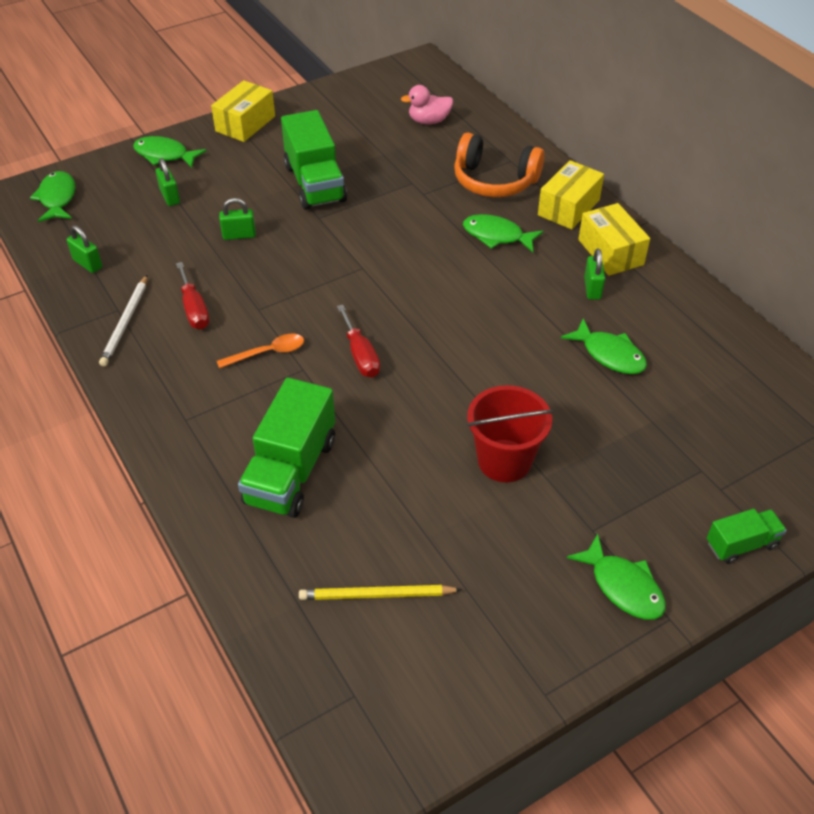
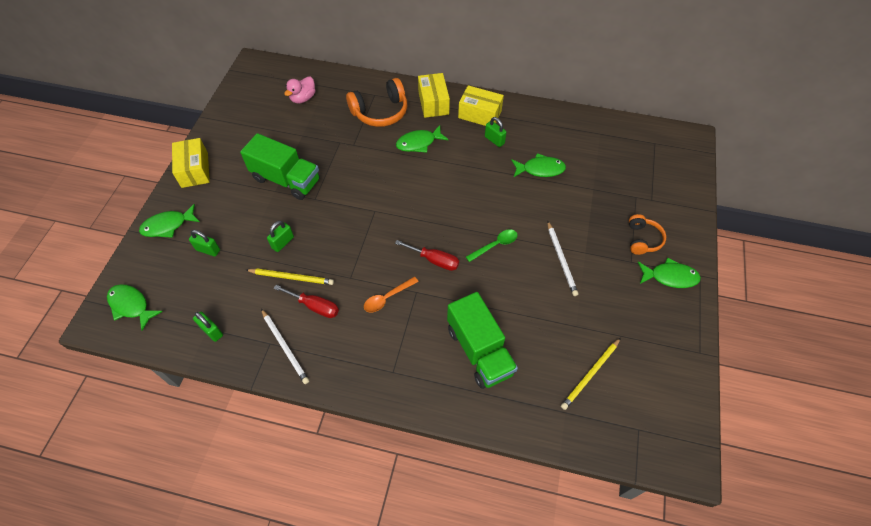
camera: 45 degrees left, 10 degrees up
green padlock [67,225,102,273] -> green padlock turned 45 degrees clockwise [193,312,223,342]
orange spoon [217,334,304,368] -> orange spoon turned 150 degrees counterclockwise [364,277,419,313]
red bucket [467,385,554,483] -> white pencil [547,221,578,296]
green truck [707,509,787,564] -> none
none -> yellow pencil [246,268,334,285]
none -> green spoon [466,229,517,262]
none -> orange headphones [629,214,666,255]

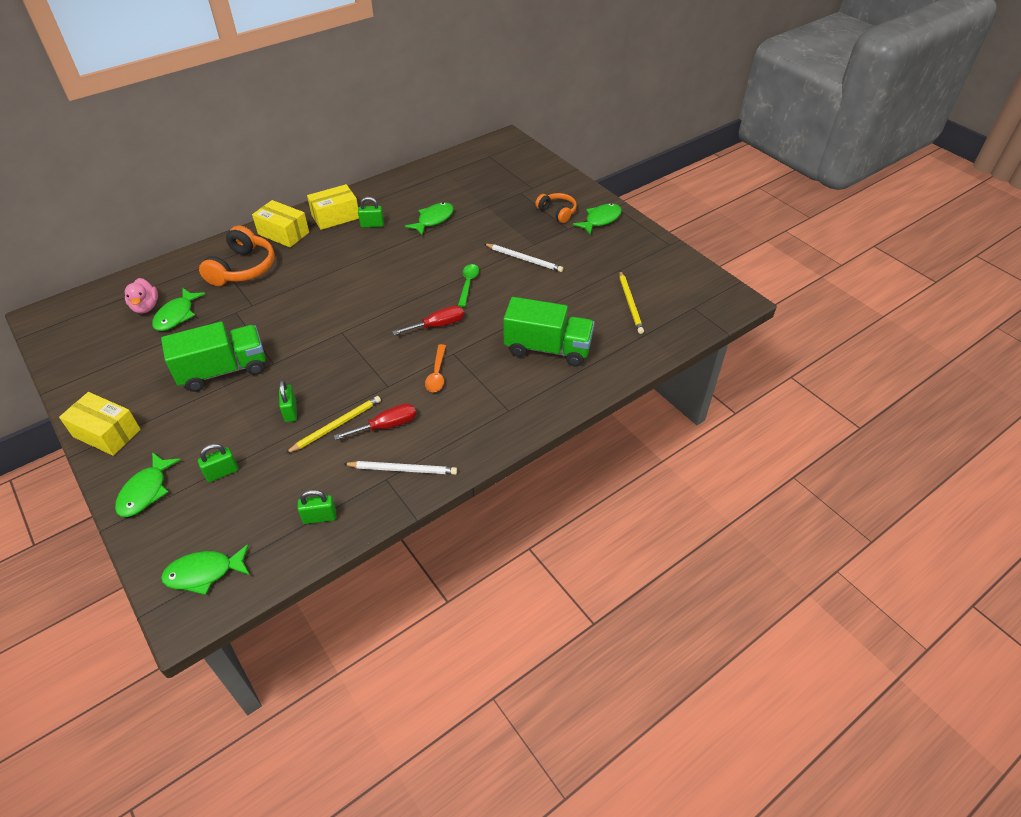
camera: 50 degrees left, 10 degrees down
green fish [396,125,449,153] -> green fish moved to [152,288,205,331]

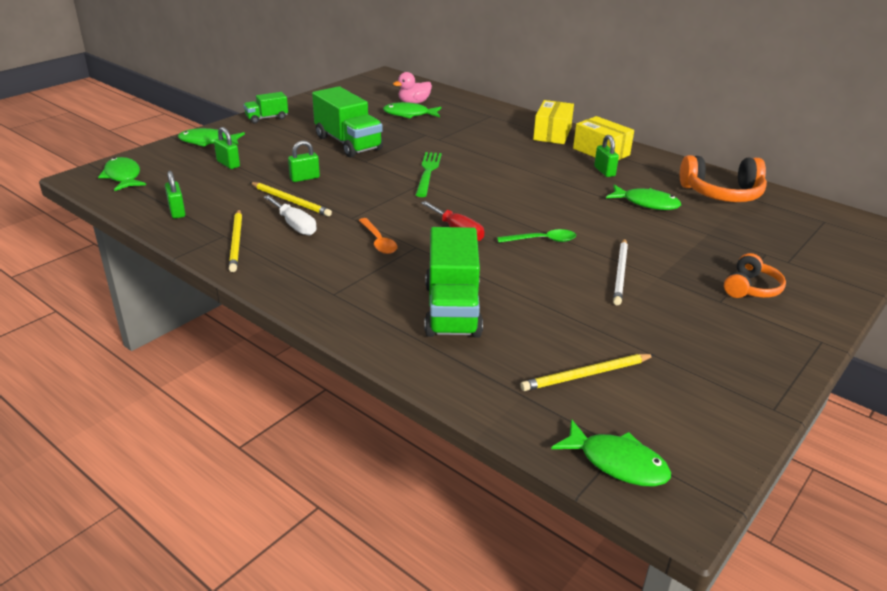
camera: 75 degrees right, 15 degrees down
yellow box [59,392,141,456] -> green truck [244,92,288,124]
orange headphones [199,226,275,286] -> orange headphones moved to [680,155,767,202]
red screwdriver [334,403,416,440] -> white screwdriver [264,195,317,235]
white pencil [344,461,457,475] -> yellow pencil [229,210,242,272]
orange spoon [425,344,446,392] -> orange spoon turned 105 degrees counterclockwise [358,218,398,254]
green fish [573,203,622,235] -> green fish moved to [551,419,671,486]
none -> green fork [416,152,442,197]

